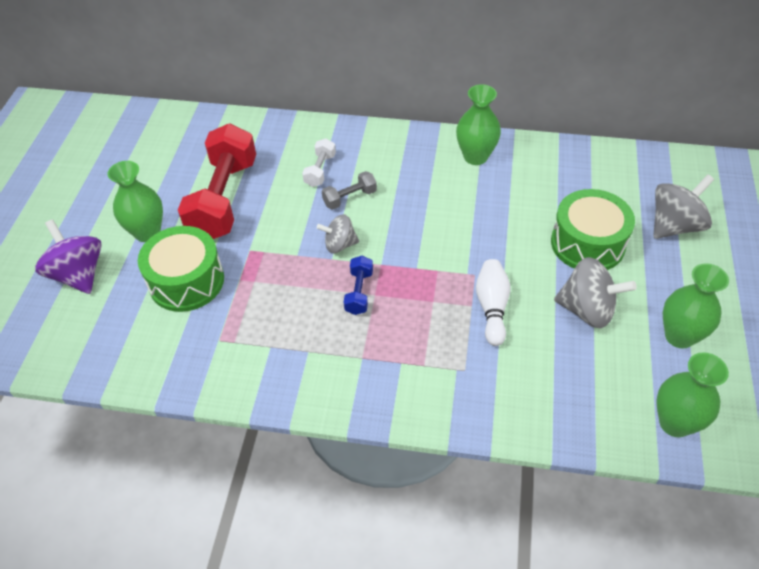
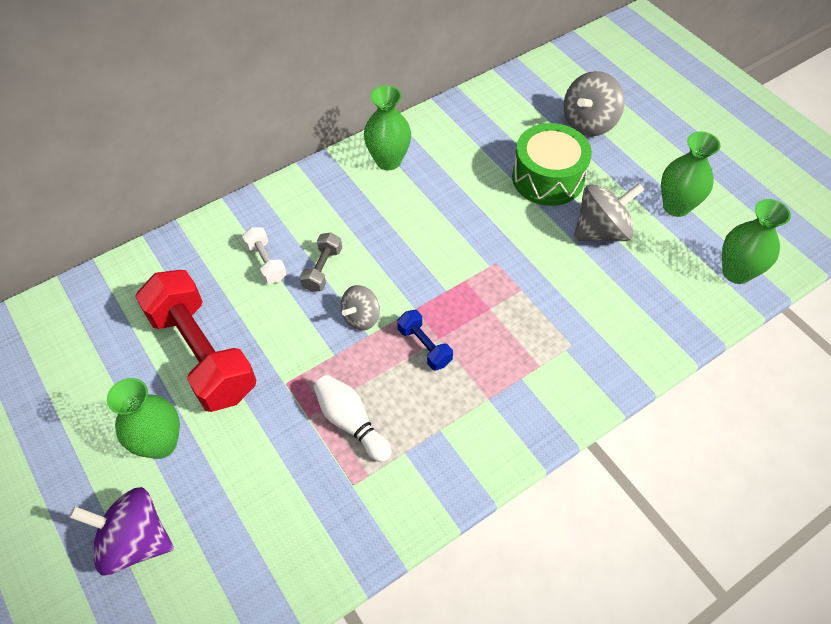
camera: 45 degrees left, 5 degrees up
green drum [138,226,224,312] -> none
white bowling pin [476,259,511,346] -> white bowling pin moved to [314,375,392,462]
grey spinning top [653,174,714,239] -> grey spinning top turned 150 degrees counterclockwise [564,71,625,136]

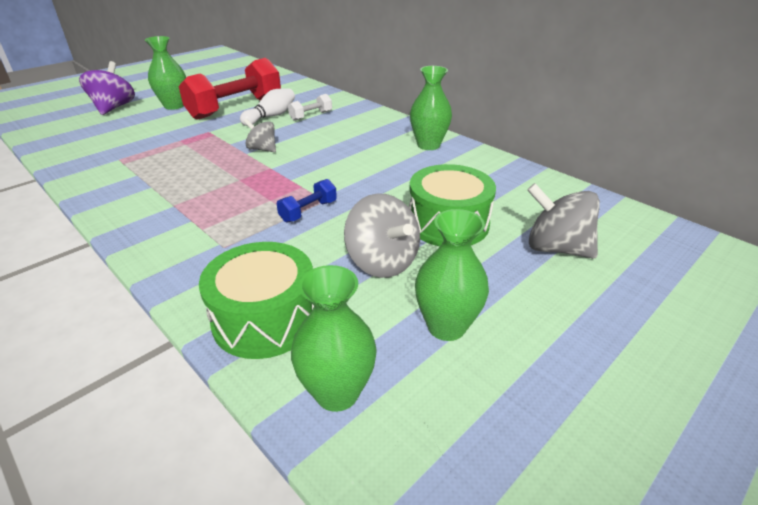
camera: 80 degrees right, 20 degrees down
grey dumbbell [300,232,342,292] -> none
white bowling pin [314,375,392,462] -> white bowling pin moved to [240,88,295,126]
blue dumbbell [397,310,453,371] -> blue dumbbell moved to [276,179,337,222]
none -> green drum [199,242,314,359]

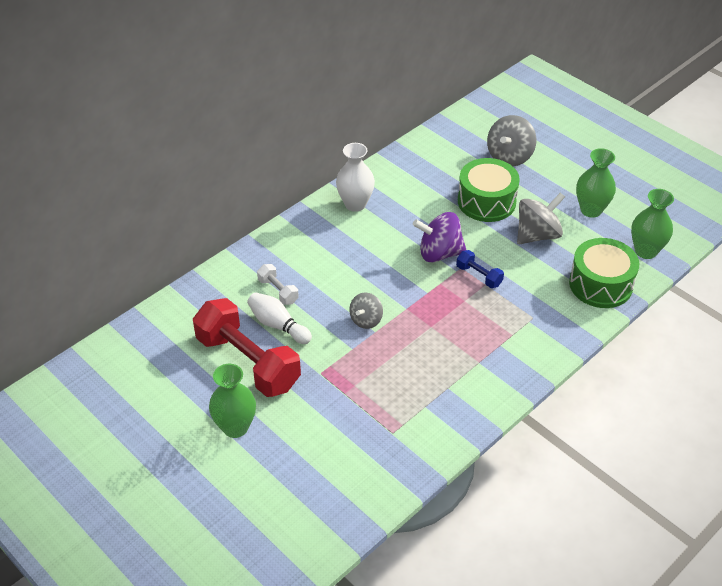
camera: 90 degrees left, 10 degrees up
purple spinning top [79,61,135,115] -> purple spinning top moved to [413,212,466,263]
green vase [410,66,452,150] -> white vase [336,143,375,212]

